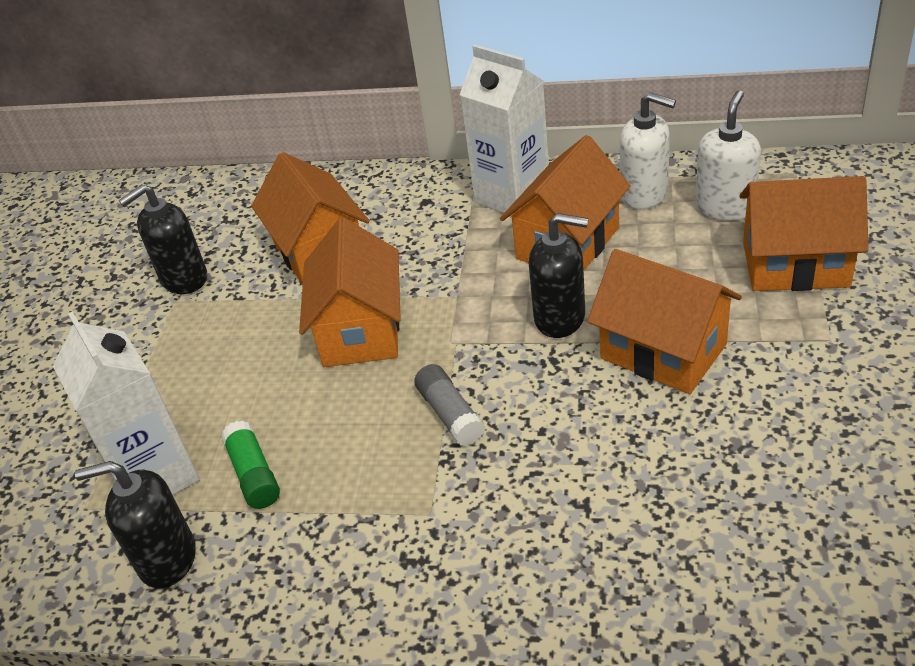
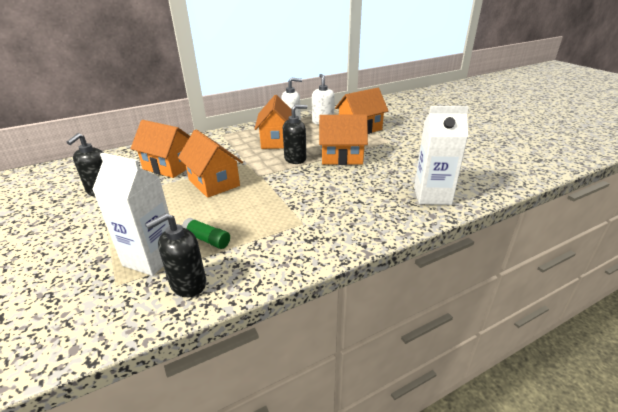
camera: 40 degrees left, 10 degrees down
grey glue stick [414,364,485,446] -> none
white carton [460,45,549,216] -> white carton moved to [414,106,469,205]

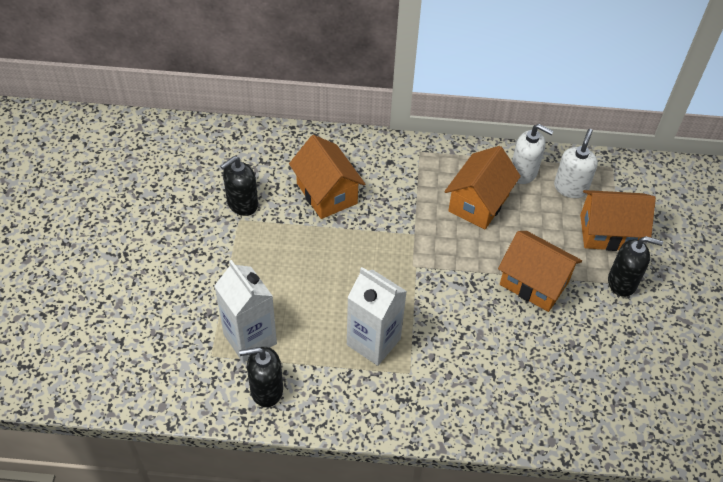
camera: 30 degrees right, 20 degrees up
orange house [178,130,243,198] -> none
green glue stick [182,218,230,249] -> none
black soap dispenser [283,105,308,164] -> black soap dispenser moved to [608,236,663,297]
white carton [414,106,469,205] -> white carton moved to [347,267,407,366]

